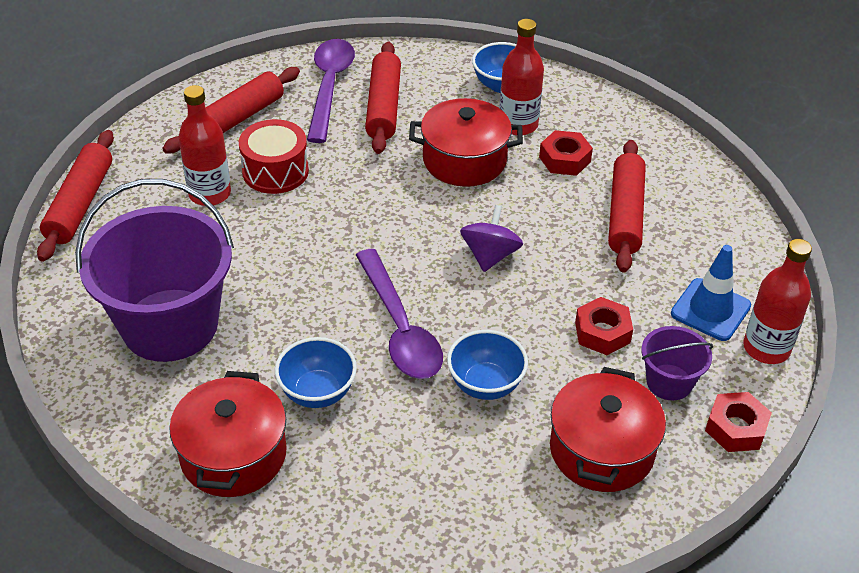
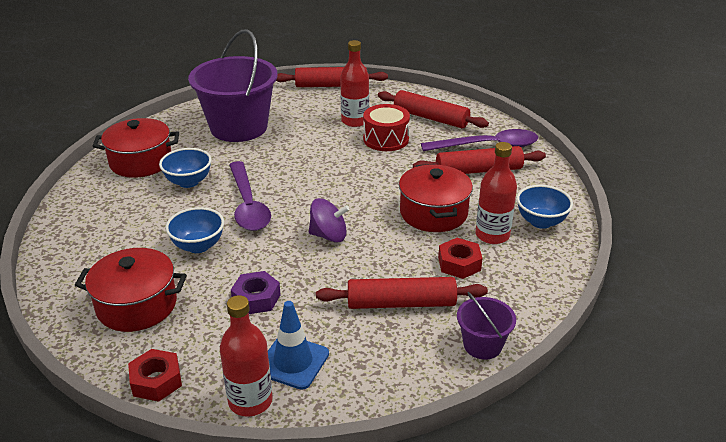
camera: 80 degrees right, 10 degrees down
purple spoon [356,249,443,379] -> purple spoon turned 75 degrees counterclockwise [229,161,271,231]
red nut [575,297,633,355] -> purple nut [231,271,281,314]
purple bucket [641,326,713,400] -> purple bucket moved to [457,292,516,360]

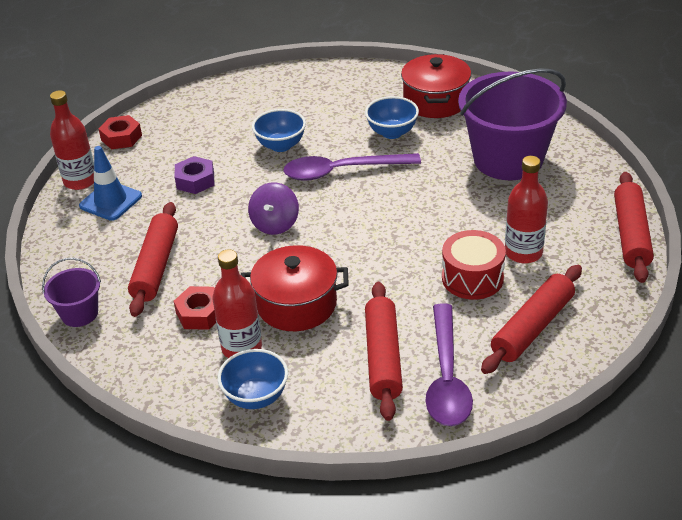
camera: 100 degrees right, 5 degrees up
red pot [75,248,187,332] -> none

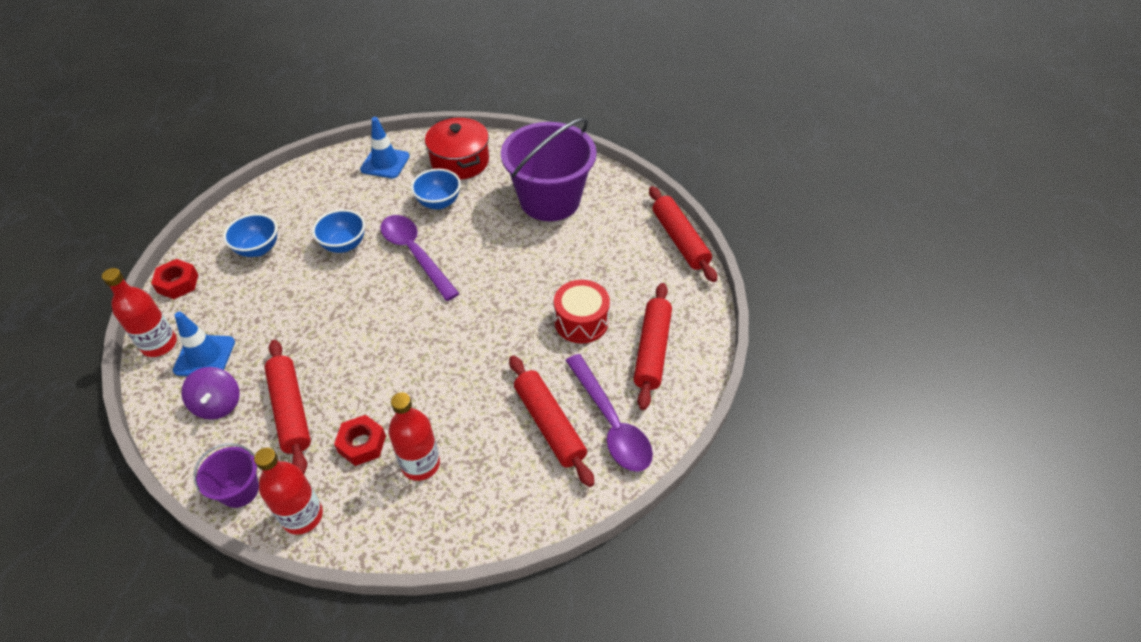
camera: 30 degrees left, 10 degrees up
purple nut [175,156,214,194] -> none
blue bowl [218,349,288,409] -> blue bowl moved to [223,213,277,257]
red pot [241,245,349,331] -> none
purple spinning top [248,182,299,235] -> purple spinning top moved to [181,367,240,420]
purple spoon [283,153,421,181] -> purple spoon turned 90 degrees clockwise [380,215,460,301]
red bottle [505,156,548,264] -> red bottle moved to [254,448,323,535]
none -> blue traffic cone [360,117,410,178]

